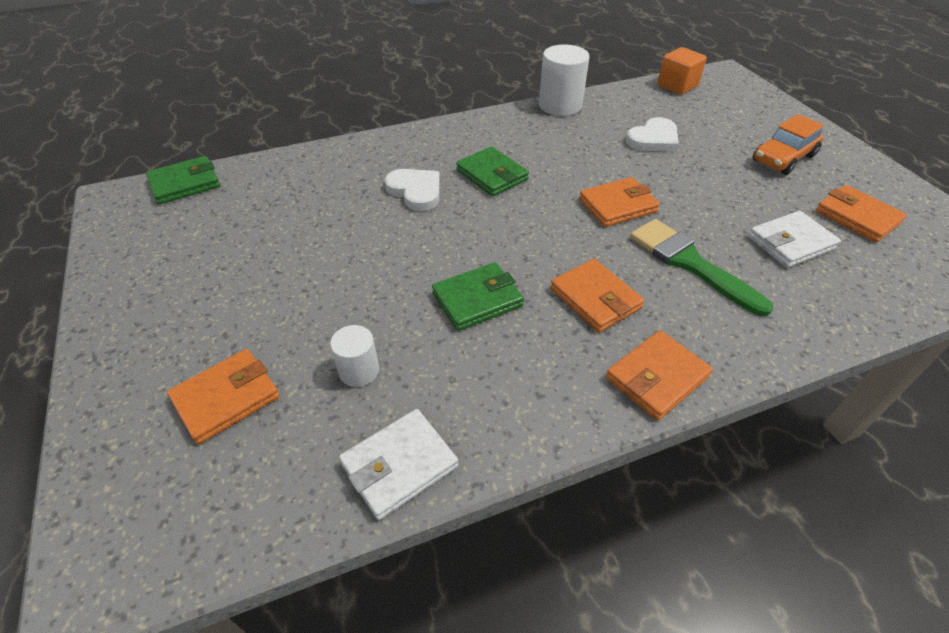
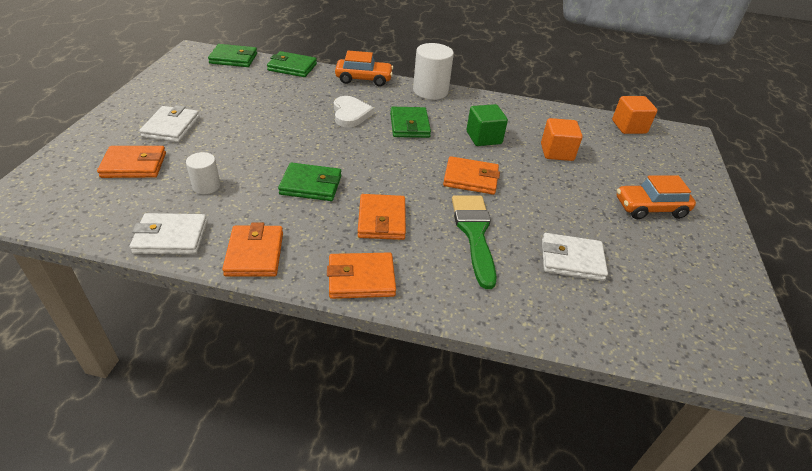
camera: 30 degrees right, 5 degrees down
white cylinder [539,45,590,116] -> white cylinder moved to [413,43,454,100]
white heart [626,117,679,151] -> orange cube [541,118,583,161]
orange wallet [816,185,907,242] -> orange wallet moved to [222,223,283,277]
none -> white wallet [139,105,199,142]
none -> green wallet [267,51,317,77]
none -> orange car [335,51,393,87]
none -> green cube [467,104,508,146]

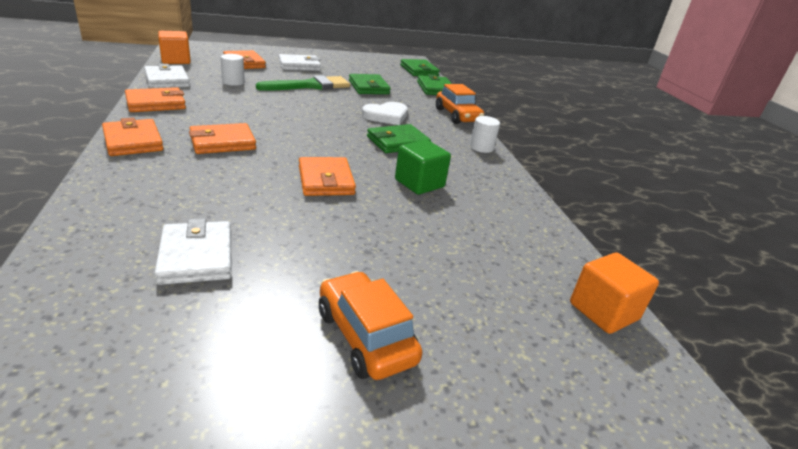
camera: 65 degrees right, 10 degrees down
green wallet [278,162,342,201] -> green wallet moved to [349,74,391,94]
white cylinder [413,43,454,100] -> white cylinder [470,116,500,153], size x0.57
green brush [452,195,497,289] -> green brush moved to [256,75,350,91]
orange cube [541,118,583,161] -> orange cube moved to [158,31,191,64]

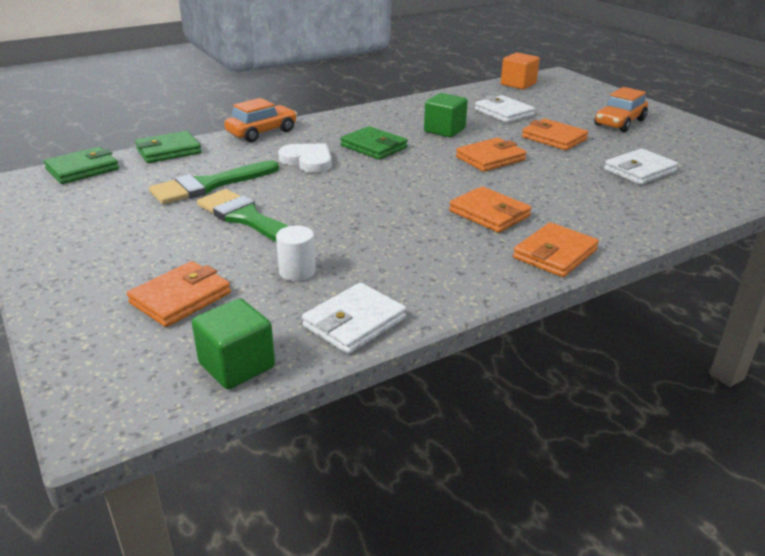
camera: 105 degrees left, 0 degrees up
orange wallet [125,87,186,112] -> orange wallet moved to [522,119,589,150]
orange cube [158,31,191,64] -> green cube [192,298,275,389]
white wallet [279,54,321,71] -> white wallet moved to [475,95,535,123]
green wallet [349,74,391,94] -> green brush [149,160,279,204]
white cylinder [470,116,500,153] -> none

